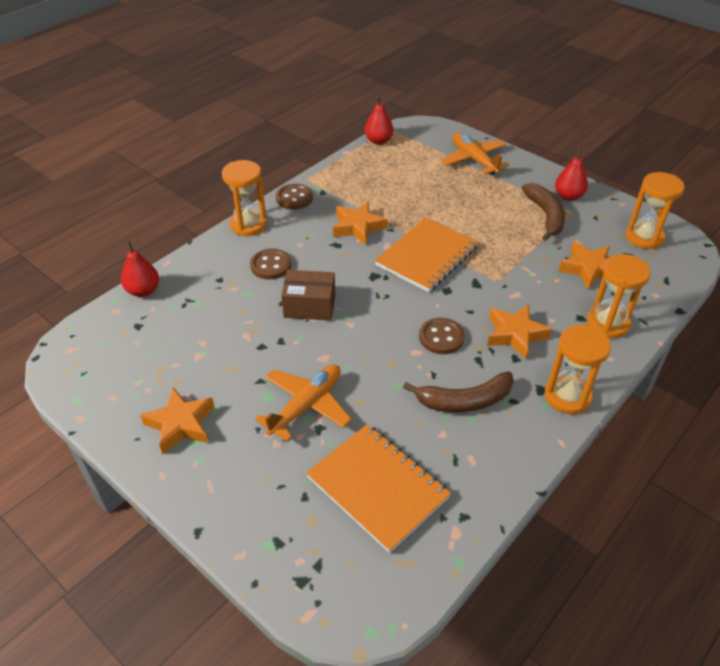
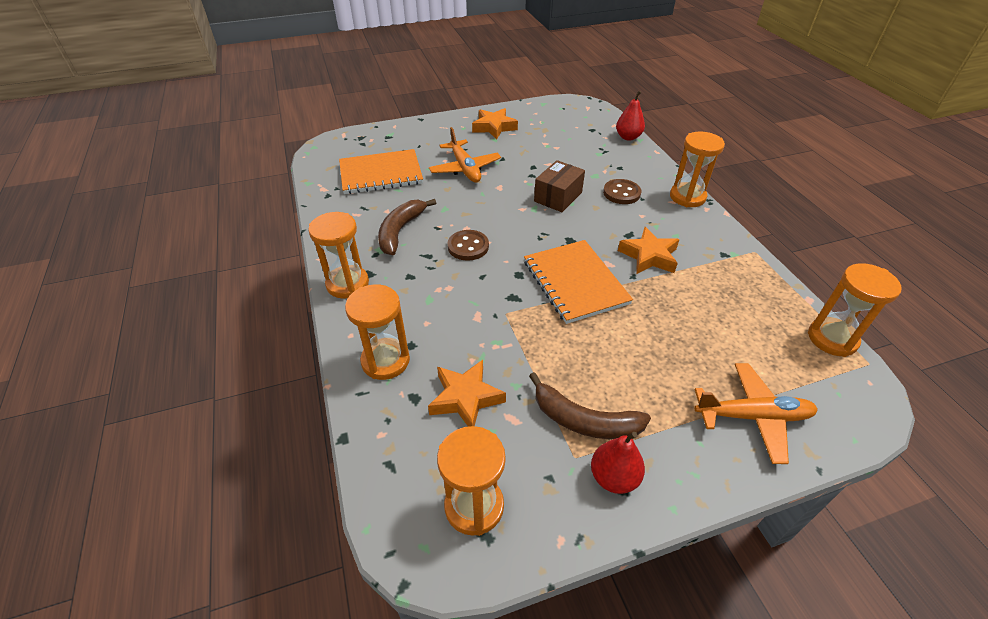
camera: 120 degrees right, 0 degrees up
brown button [276,184,313,210] -> none
red pear [365,96,394,145] -> orange hourglass [808,263,902,357]
orange star [487,304,552,360] -> none

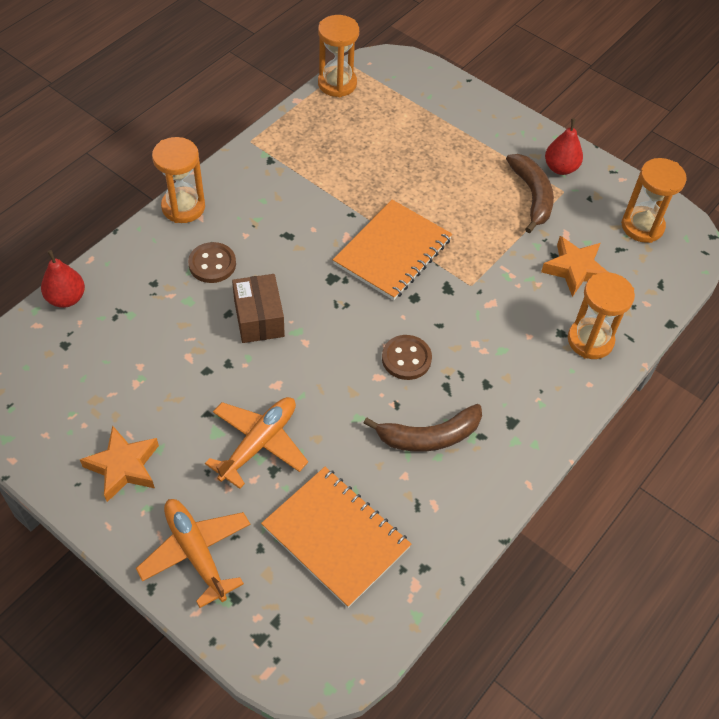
camera: 125 degrees left, 10 degrees up
orange hourglass [308,212,369,299] -> none
brown box [534,160,585,212] -> brown box turned 75 degrees clockwise [232,274,285,343]
orange star [618,227,679,274] -> none
orange plane [694,363,818,464] -> orange plane moved to [136,499,250,608]

